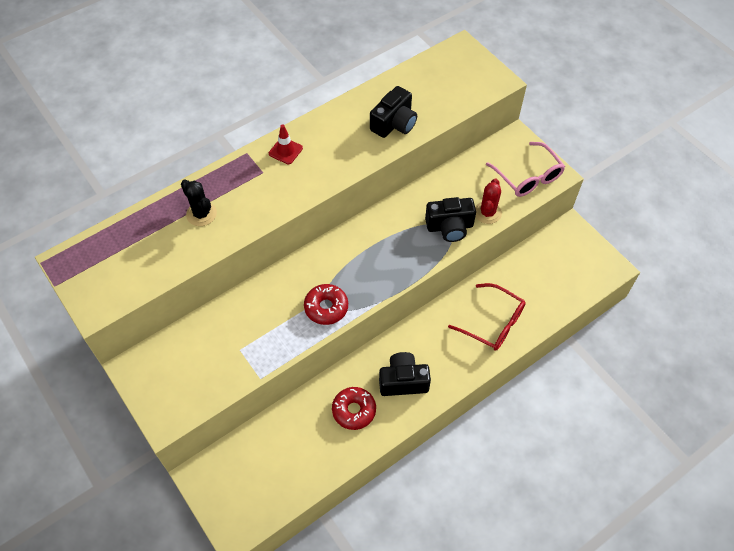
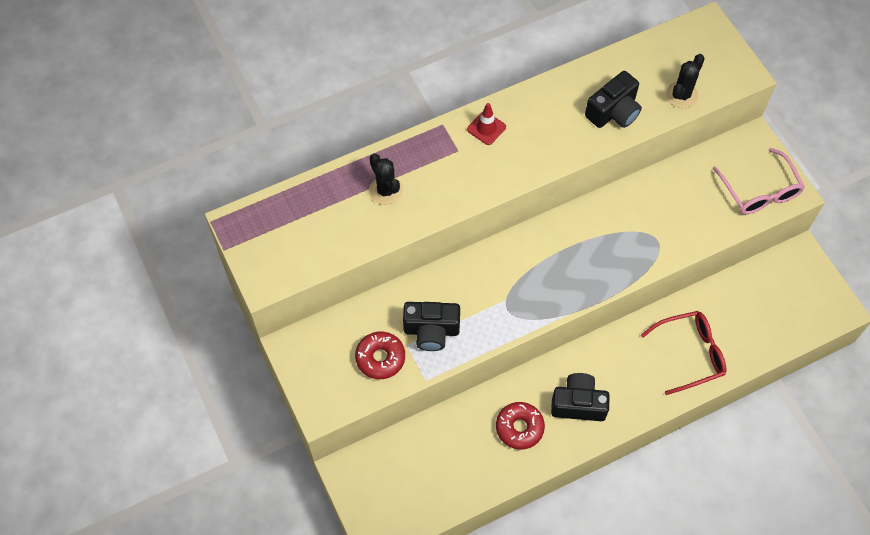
camera: 10 degrees right, 5 degrees up
red donut [304,284,348,325] -> red donut moved to [355,331,405,379]
black camera [425,197,476,242] -> black camera moved to [403,302,460,351]
red glasses [448,283,526,351] -> red glasses turned 60 degrees counterclockwise [641,311,726,395]
red cactus [475,179,502,224] -> none
none -> black cactus [666,54,705,108]

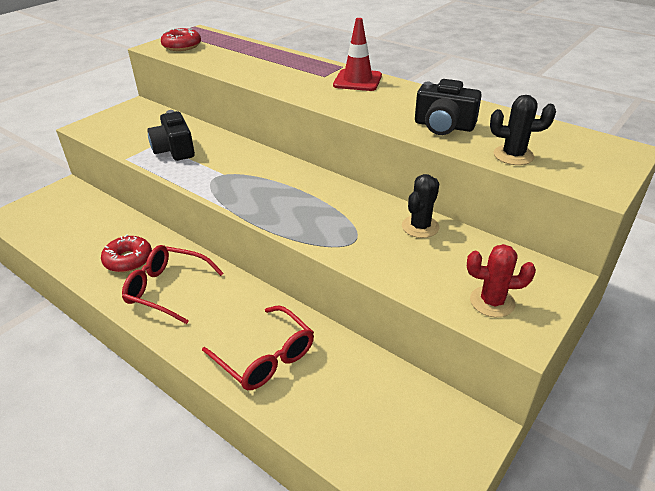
camera: 65 degrees right, 25 degrees down
red donut [355,331,405,379] -> red donut moved to [161,28,201,51]
black cactus [369,154,403,205] -> black cactus moved to [402,174,440,238]
red traffic cone [467,103,506,145] -> red traffic cone [333,18,382,91], size x1.51
black camera [551,373,610,421] -> red glasses [122,245,224,324]
pink glasses [713,148,805,214] -> red cactus [467,244,536,317]

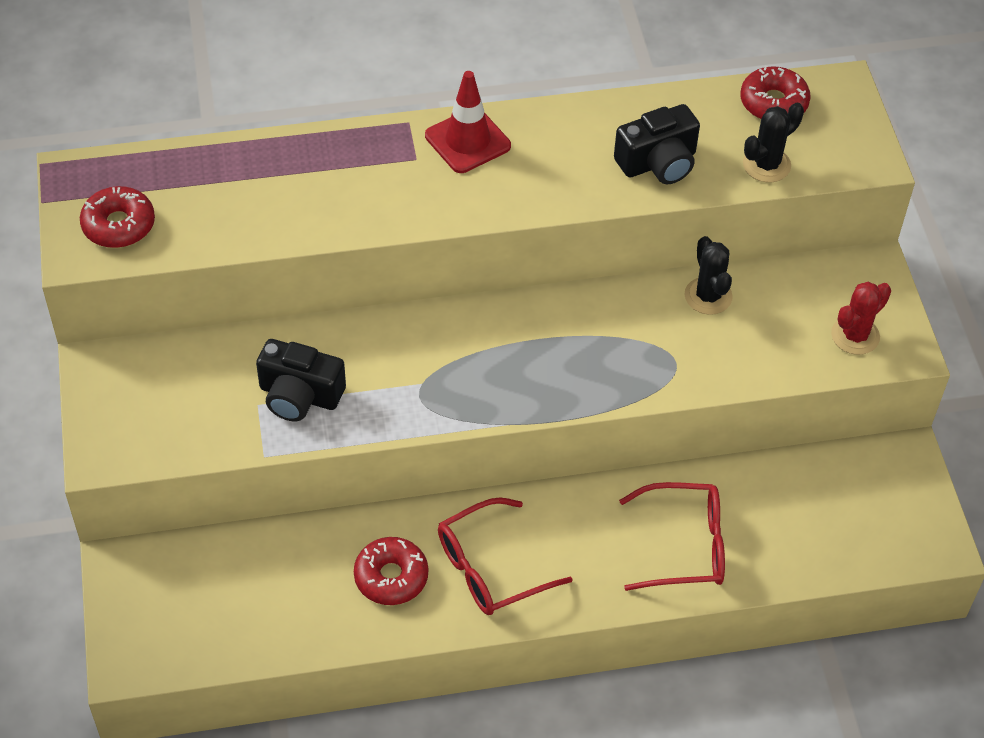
camera: 50 degrees left, 15 degrees up
none -> red donut [740,66,811,119]

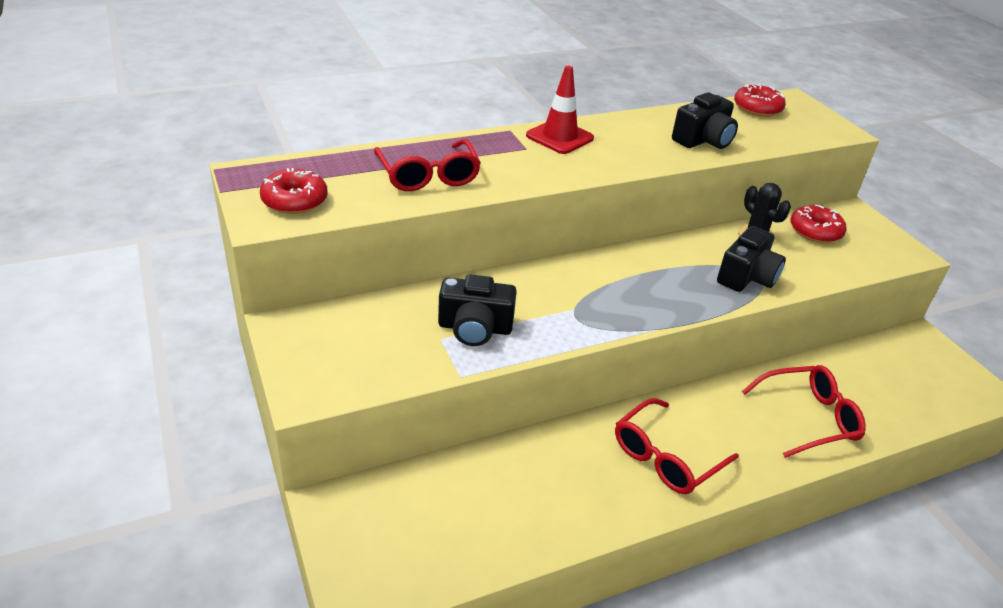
camera: 15 degrees left, 15 degrees down
red donut [354,537,428,605] -> red donut moved to [791,205,847,243]
black cactus [743,103,804,182] -> none
red cactus [831,282,891,355] -> none
none -> red glasses [374,139,481,191]
none -> black camera [717,226,786,292]

